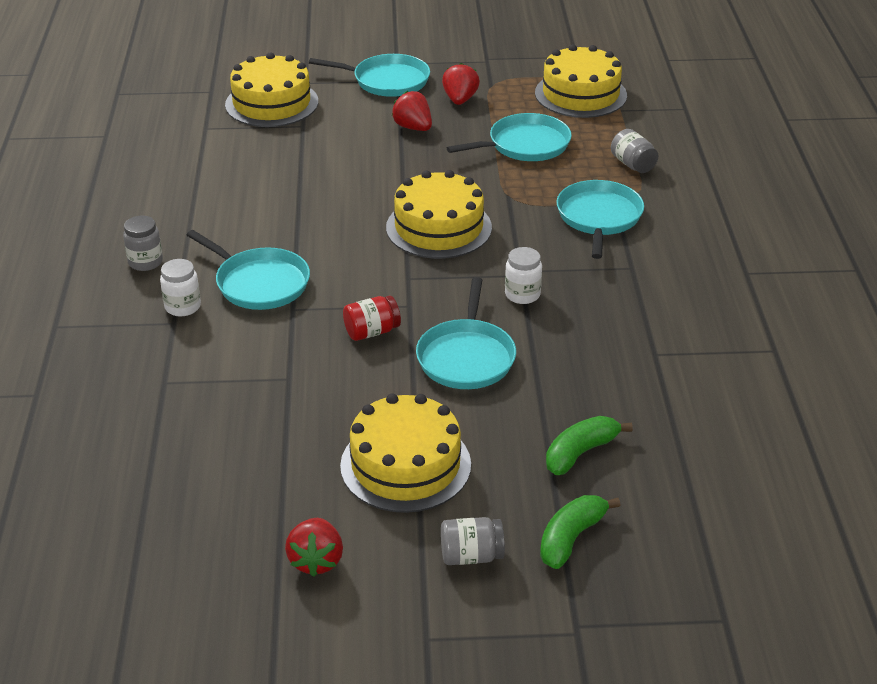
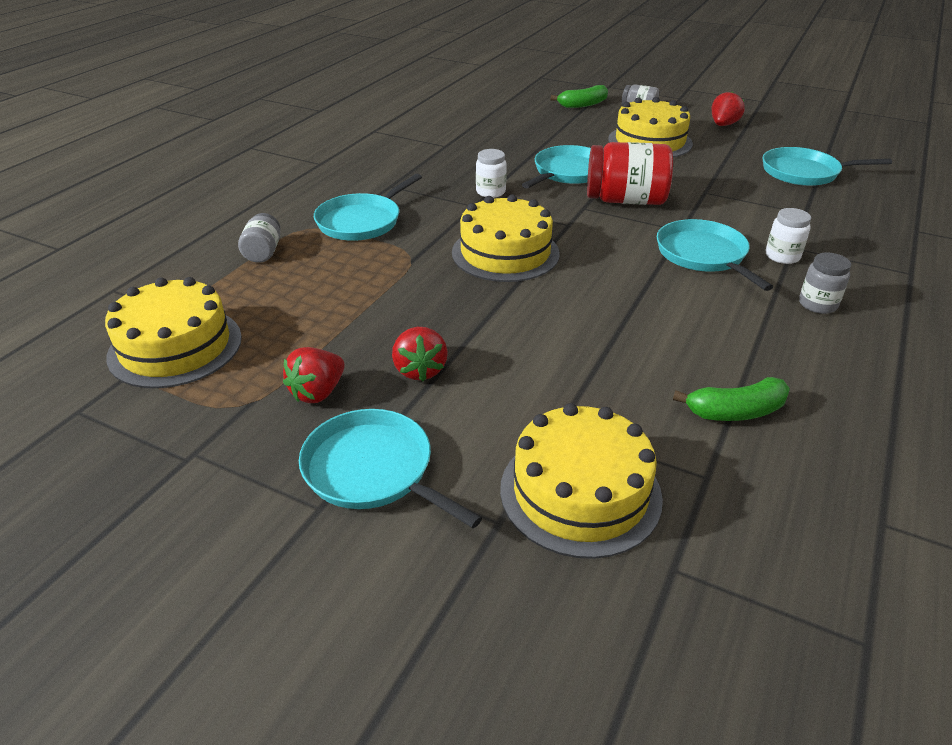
camera: 150 degrees left, 0 degrees up
red jar [343,295,401,341] -> red jar [587,142,673,205], size x1.88
turquoise pan [447,113,572,161] -> turquoise pan moved to [762,147,892,186]
green banana [546,416,633,475] -> green banana moved to [673,377,790,421]

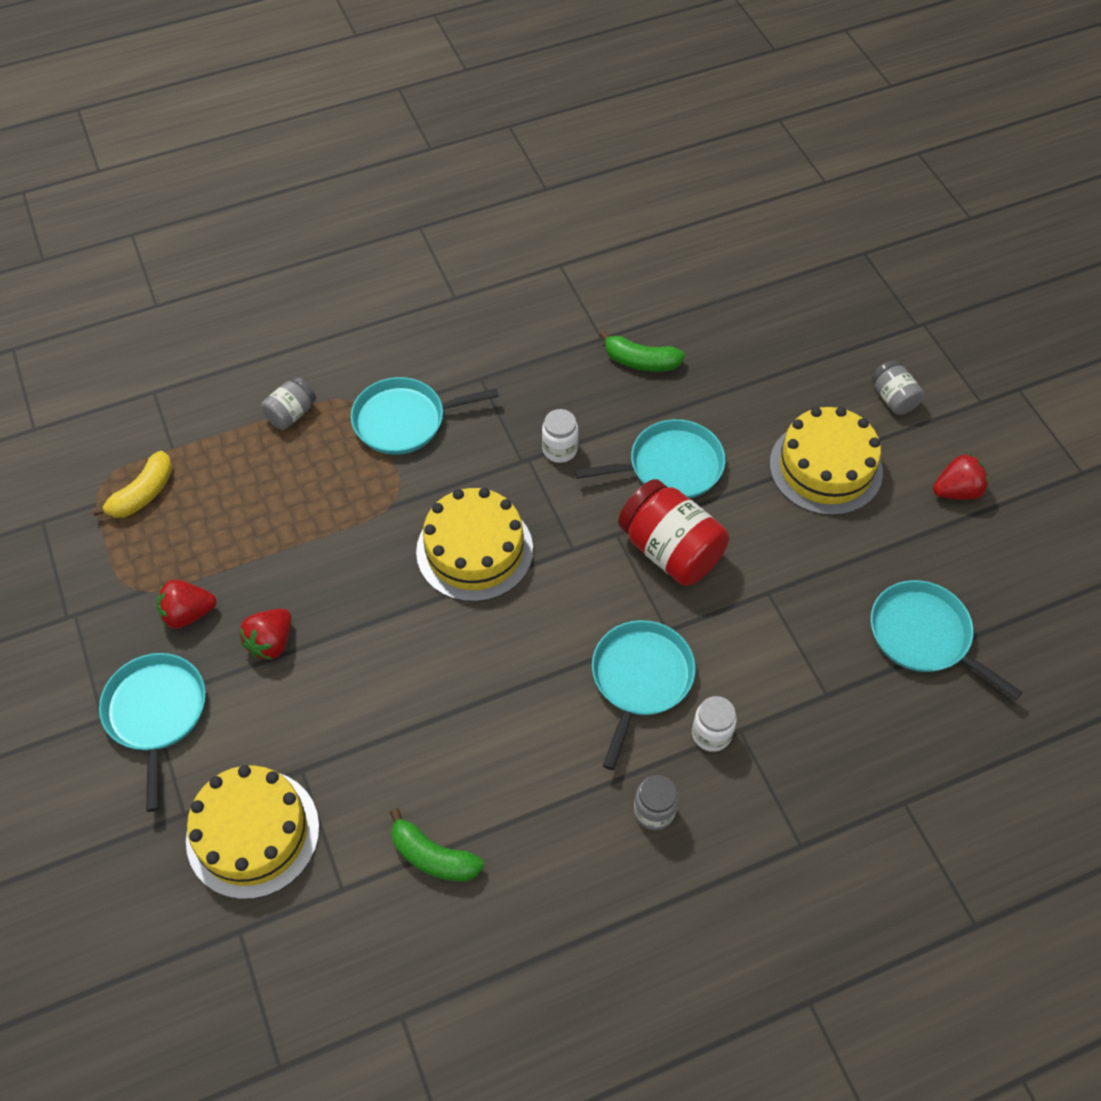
camera: 40 degrees right, 20 degrees up
yellow cake [105,277,242,388] -> yellow banana [92,451,172,518]
green banana [550,85,608,108] -> green banana moved to [599,330,685,372]

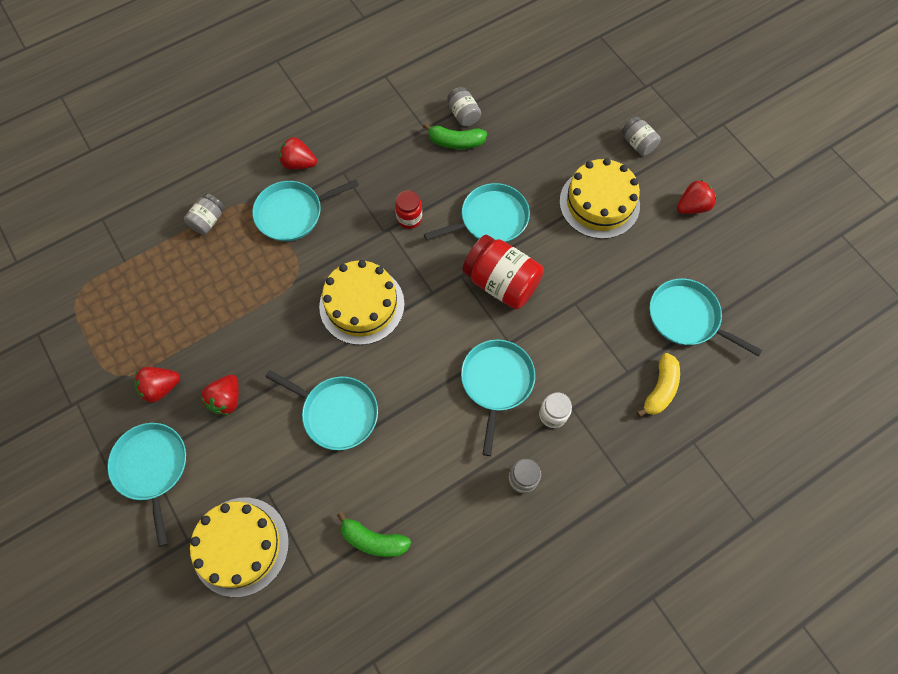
camera: 10 degrees left, 10 degrees up
yellow banana [92,451,172,518] -> yellow banana moved to [636,353,680,417]
white jar [542,409,578,463] -> red jar [395,190,422,229]
none -> turquoise pan [265,370,378,450]
none -> red strawberry [279,137,317,170]
none -> grey jar [447,87,481,127]

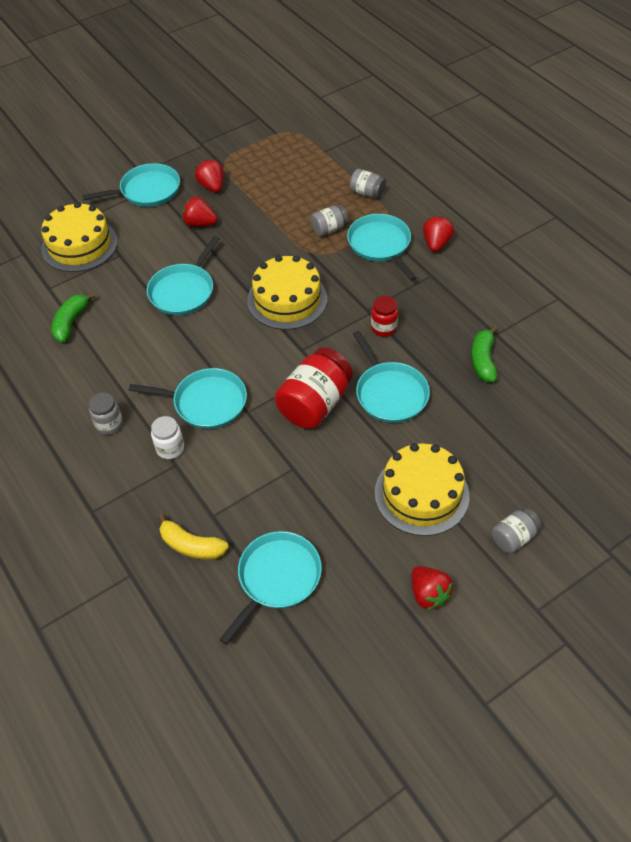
camera: 90 degrees right, 15 degrees down
grey jar [447,87,481,127] -> grey jar moved to [311,205,349,236]

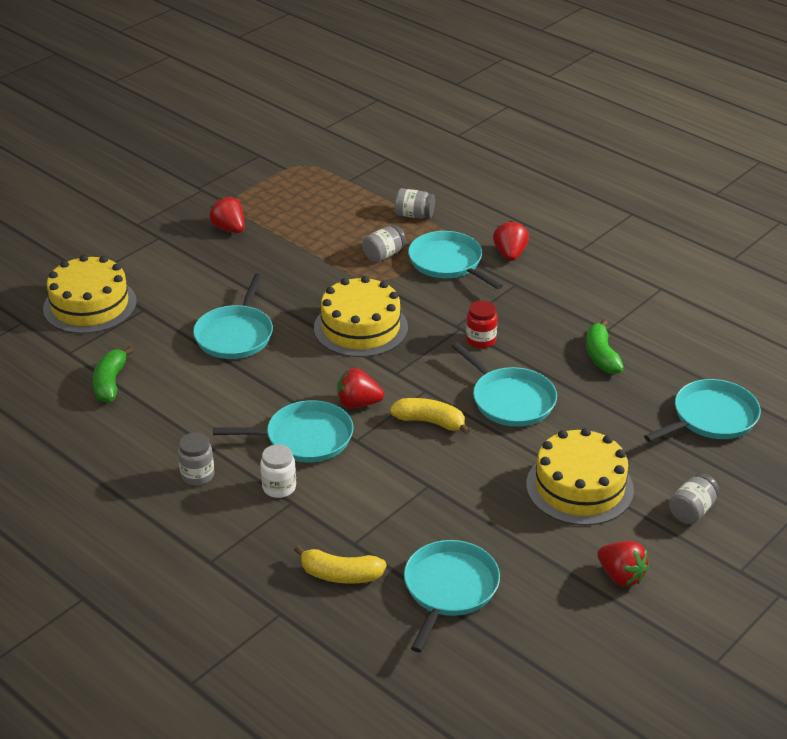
camera: 15 degrees left, 15 degrees down
turquoise pan [82,163,180,207] -> turquoise pan moved to [644,379,761,442]
red strawberry [182,197,217,227] -> red strawberry moved to [337,368,384,408]
red jar [275,347,353,429] -> yellow banana [390,398,470,435]

